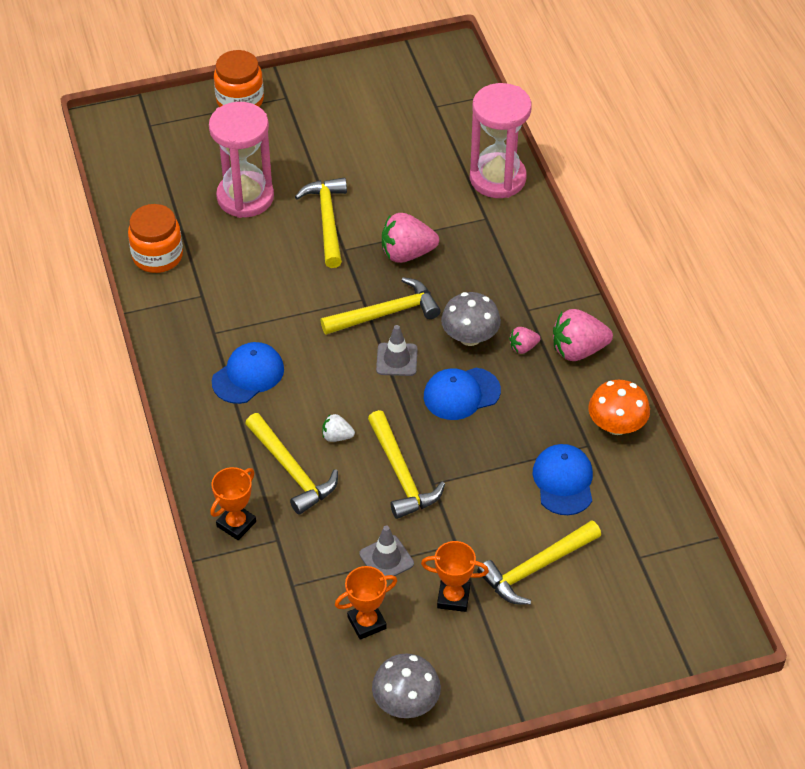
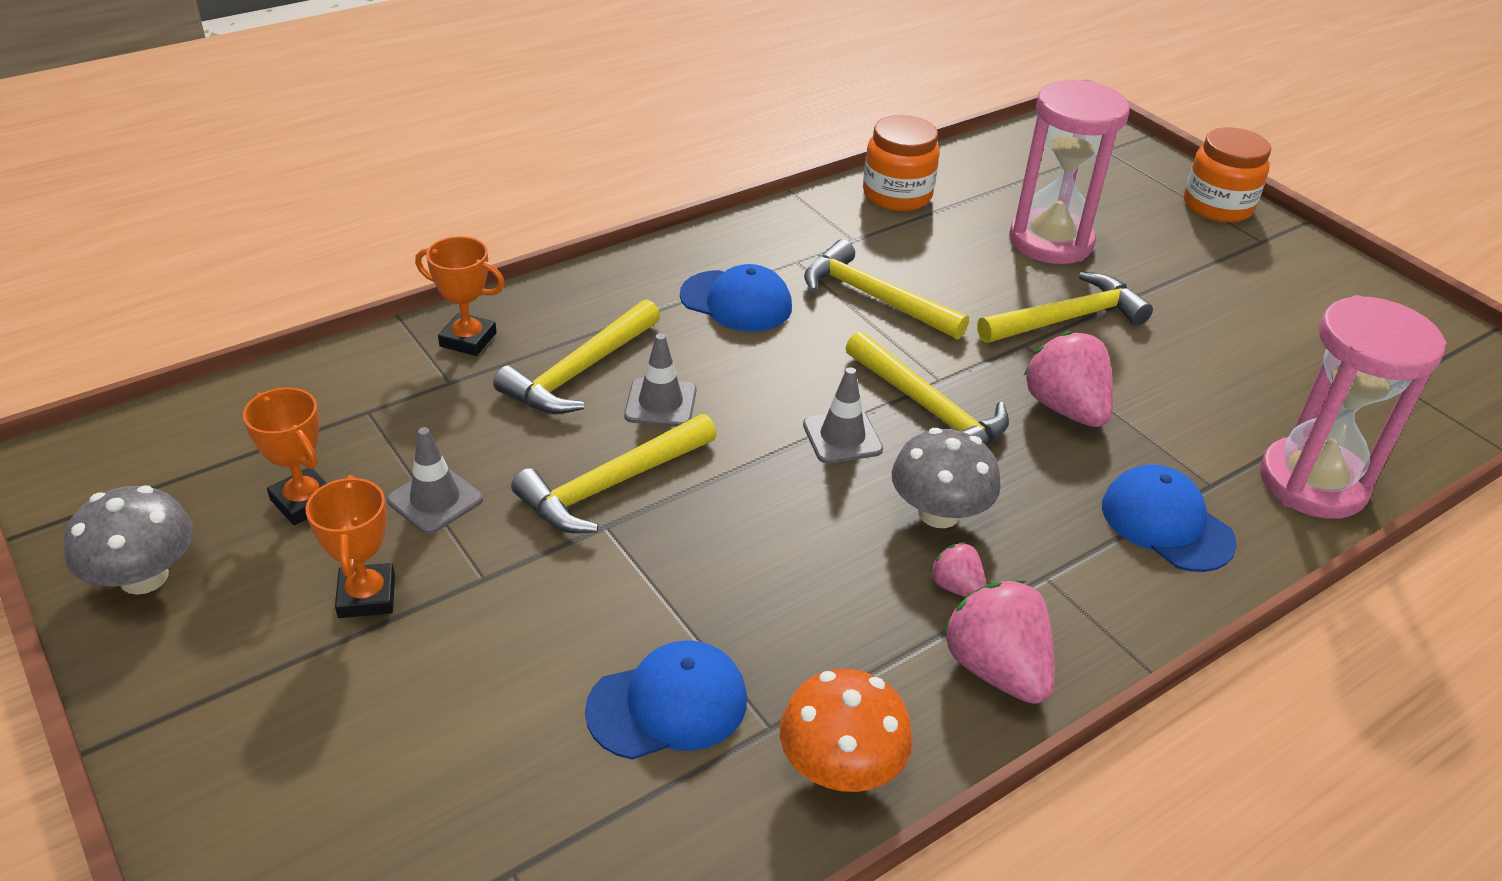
camera: 70 degrees right, 10 degrees down
white strawberry [322,414,355,442] -> grey traffic cone [624,333,696,427]
blue cap [424,368,501,420] -> blue cap moved to [1102,465,1237,572]
yellow hammer [477,520,601,605] -> yellow hammer moved to [804,239,969,339]

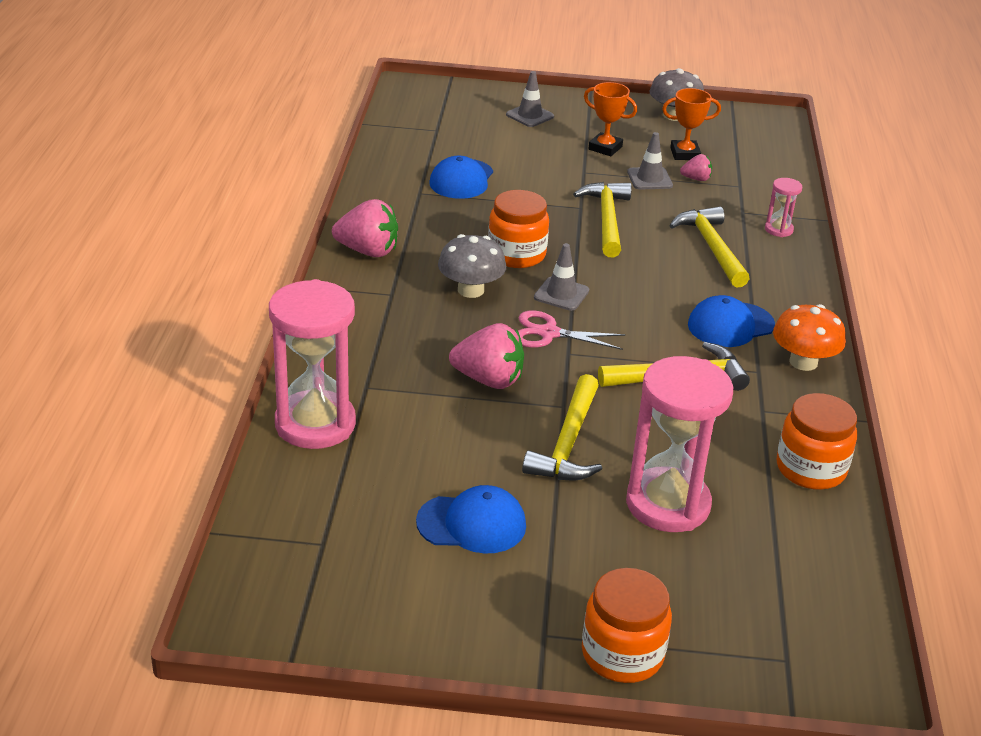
camera: 130 degrees right, 5 degrees down
orange trophy [415,236,505,356] -> pink hourglass [765,178,802,237]
grey traffic cone [624,333,696,427] -> grey traffic cone moved to [506,71,554,127]
orange mushroom [780,669,913,792] -> orange mushroom moved to [773,304,846,371]
yellow hammer [846,331,1009,446] -> pink scissors [518,310,625,350]
pink strawberry [930,542,986,597] -> pink strawberry moved to [680,154,712,181]
blue cap [1102,465,1237,572] -> blue cap moved to [416,485,526,554]
none -> orange jar [488,190,549,268]

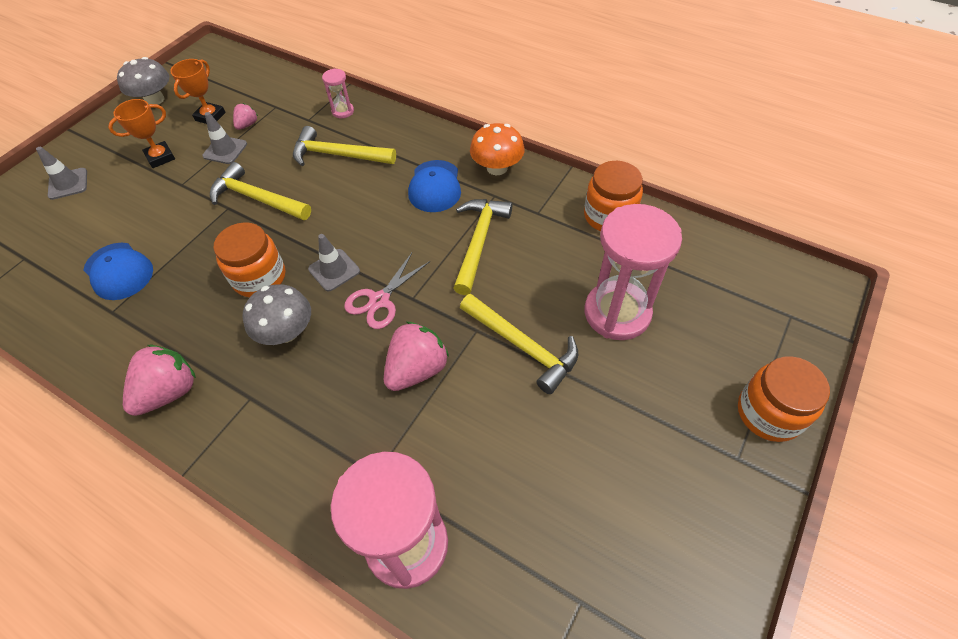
camera: 60 degrees left, 20 degrees up
blue cap [416,485,526,554] -> none

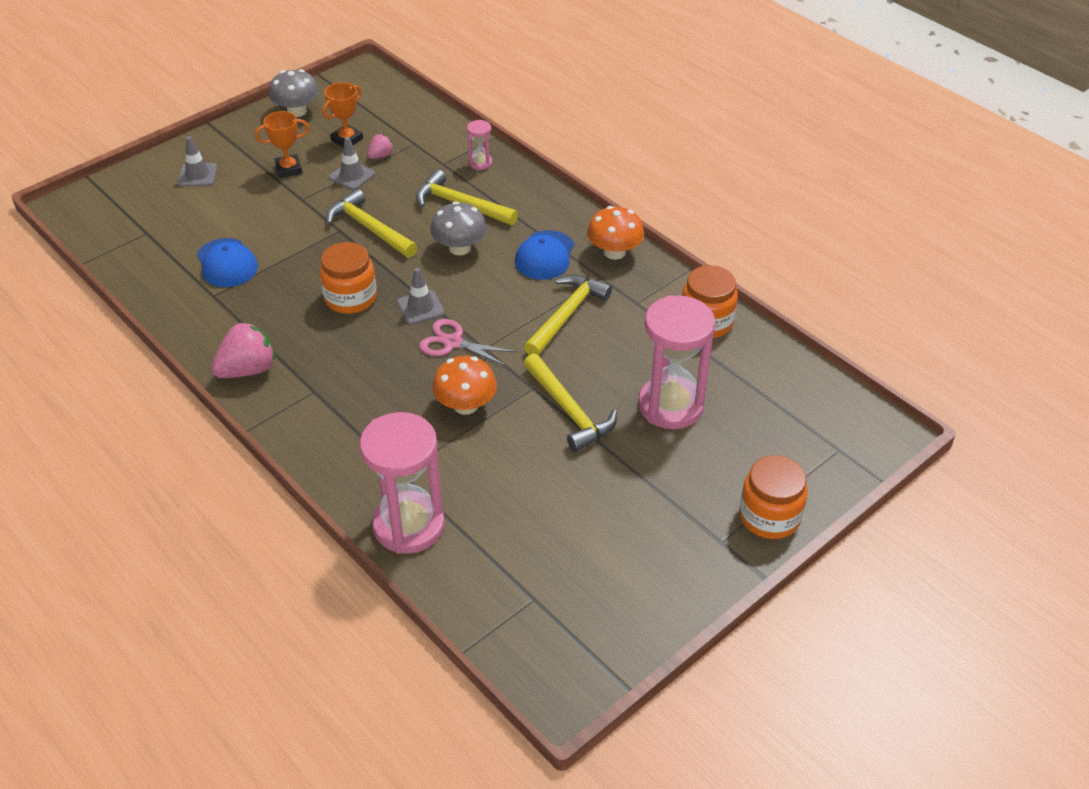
camera: 15 degrees right, 10 degrees down
grey mushroom [243,284,311,345] -> grey mushroom moved to [430,201,487,255]
pink scissors [344,253,430,329] -> pink scissors turned 60 degrees clockwise [419,319,517,367]
pink strawberry [384,322,449,391] -> orange mushroom [432,356,497,415]

